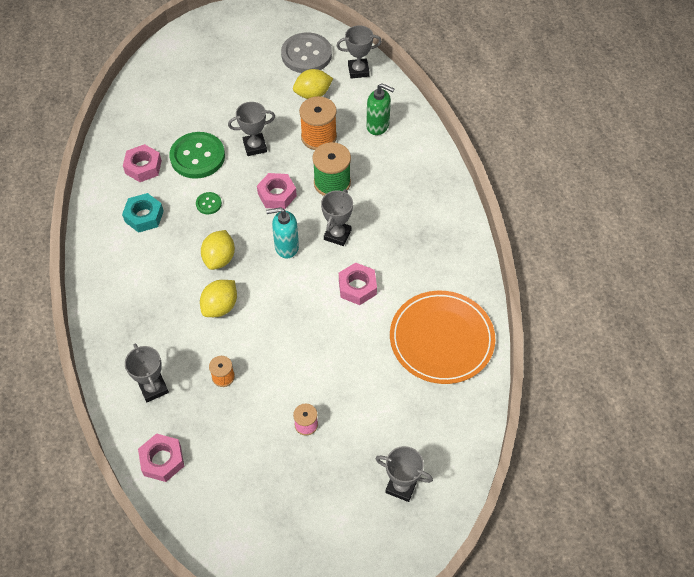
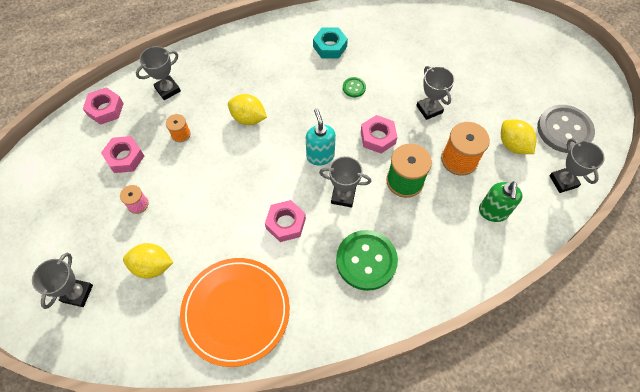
camera: 80 degrees right, 5 degrees up
pink nut [123,144,162,182] -> pink nut moved to [101,136,144,173]
green button [169,132,225,179] -> green button moved to [336,230,398,291]
yellow lemon [201,230,235,270] -> yellow lemon moved to [123,243,173,278]

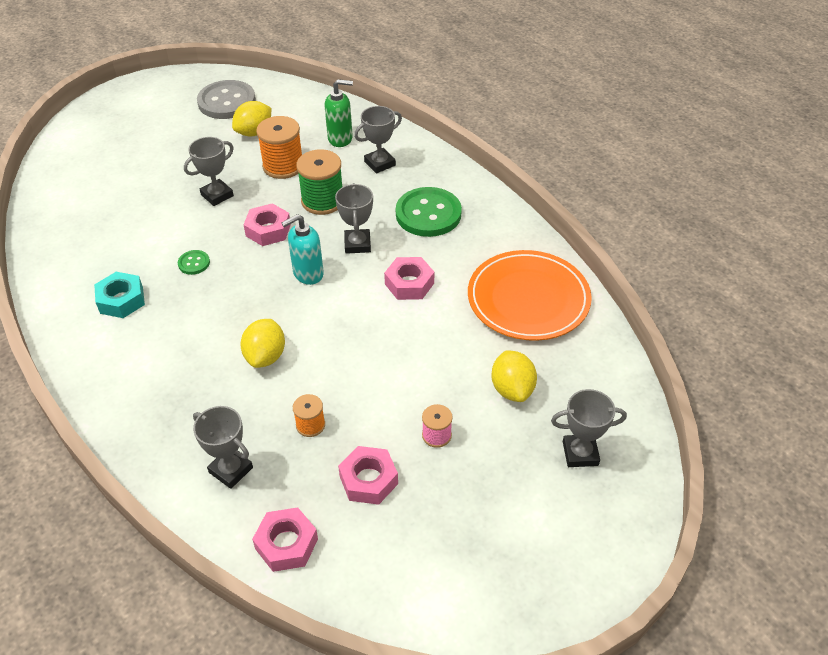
camera: 105 degrees left, 15 degrees down
grey trophy [549,138,605,193] -> grey trophy moved to [354,106,402,173]

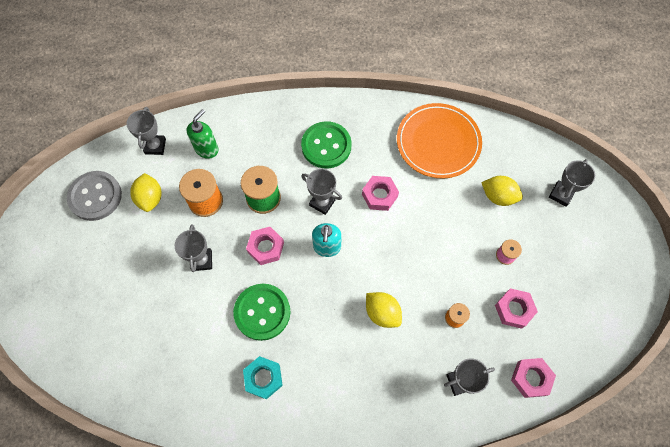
camera: 55 degrees left, 20 degrees up
green button [178,250,210,275] -> green button [233,284,290,341], size x2.21
grey trophy [354,106,402,173] -> grey trophy moved to [126,107,166,155]

